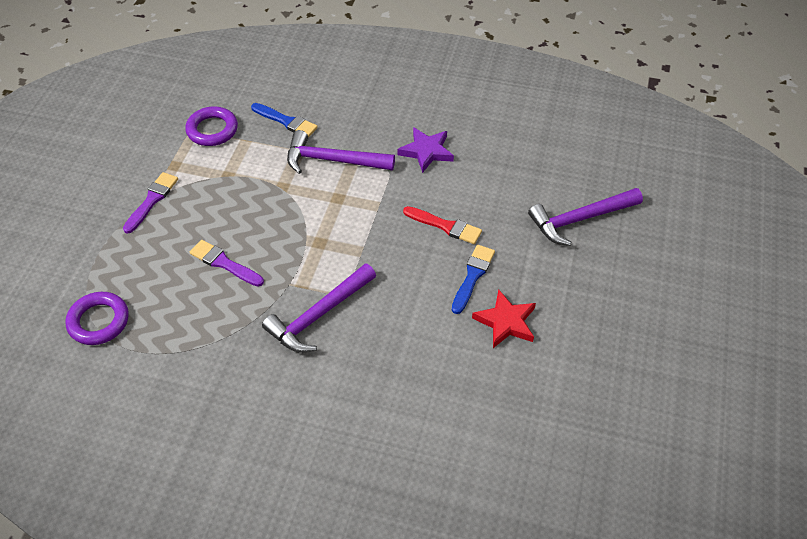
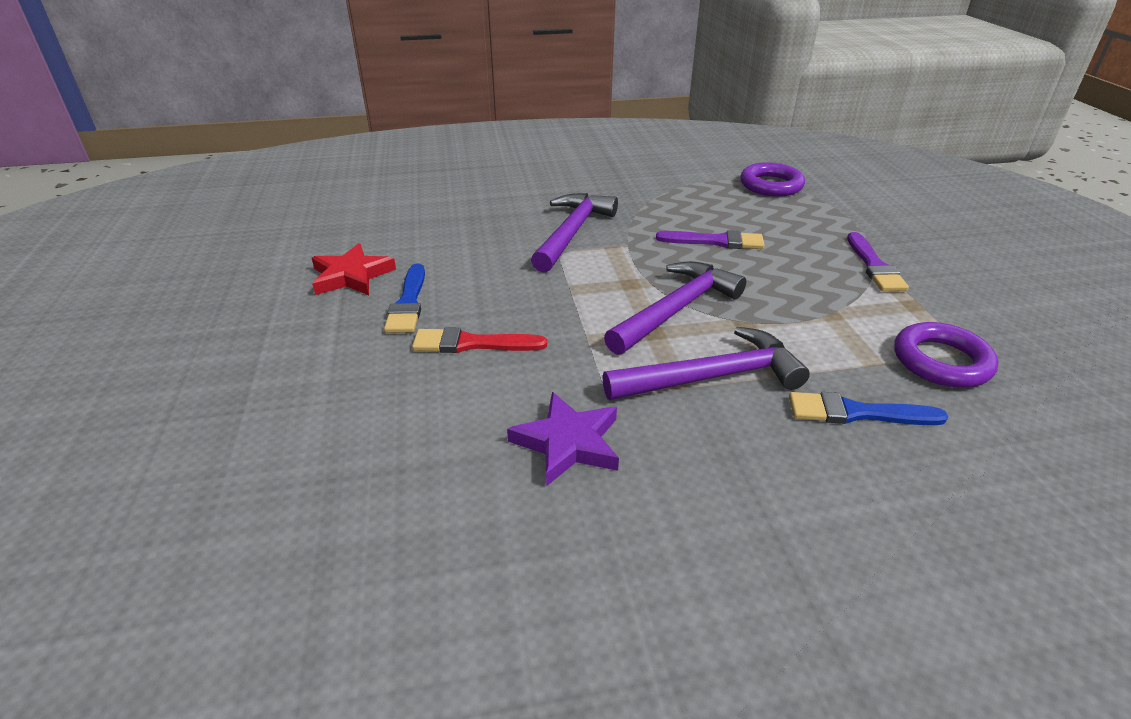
camera: 155 degrees right, 15 degrees down
purple hammer [528,188,643,246] -> purple hammer moved to [604,261,746,355]

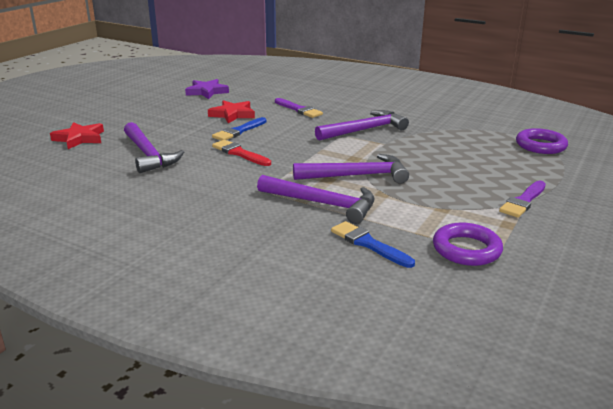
camera: 40 degrees right, 10 degrees down
purple star [507,392,619,486] -> purple star moved to [185,79,229,99]
purple brush [656,230,765,249] -> purple brush moved to [275,98,323,118]
none -> red star [50,122,104,149]
none -> purple hammer [124,122,184,173]

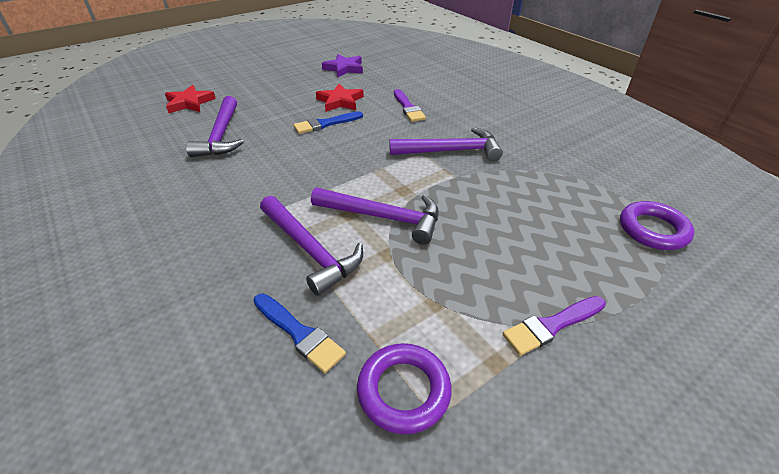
camera: 25 degrees right, 15 degrees up
red brush [212,140,271,166] -> none
blue brush [331,221,415,268] -> blue brush turned 150 degrees clockwise [253,293,346,373]

